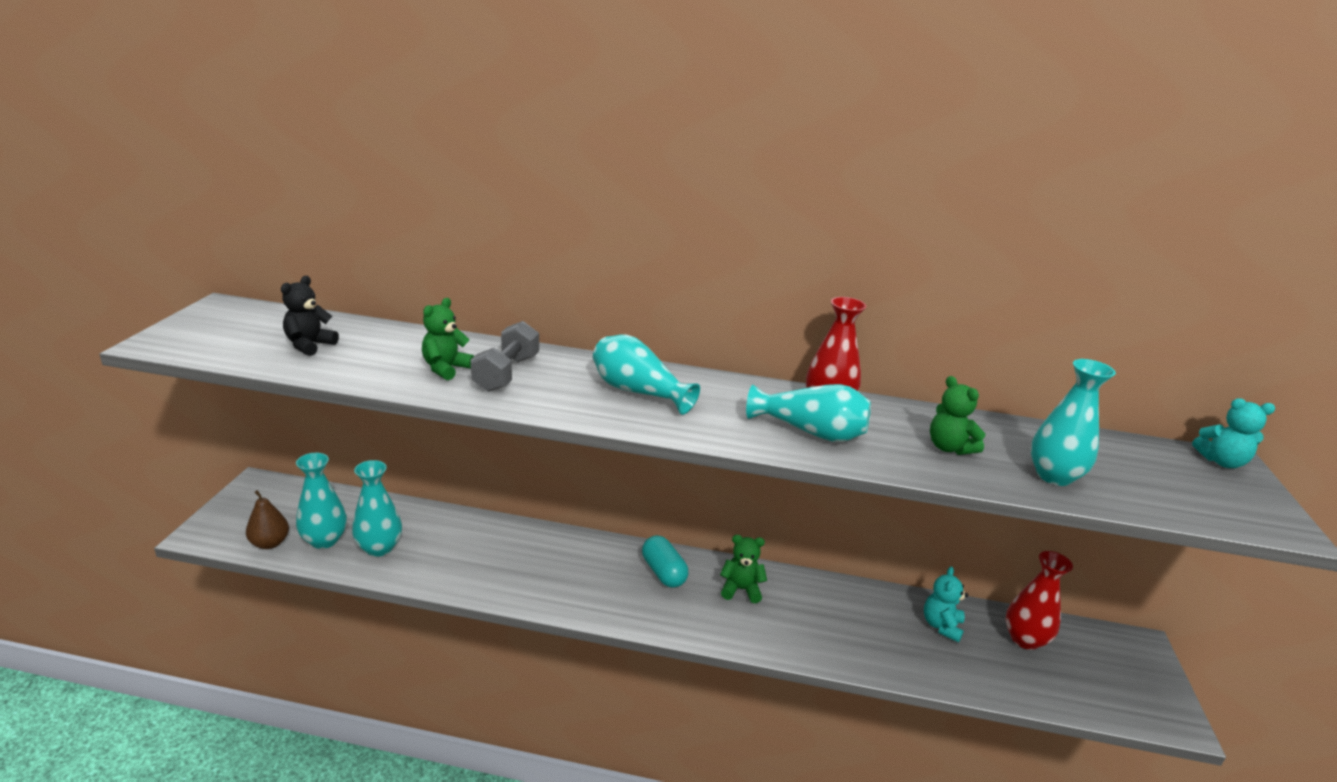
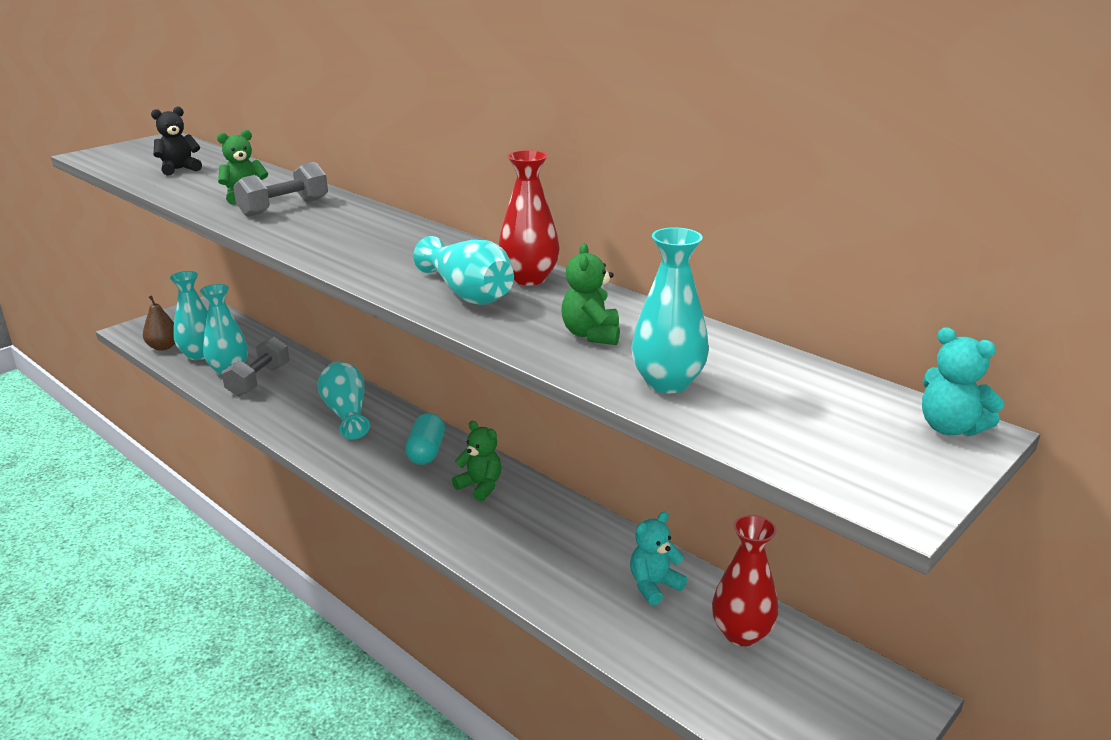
camera: 35 degrees right, 0 degrees up
turquoise vase [593,335,700,415] -> turquoise vase moved to [318,362,370,440]
none -> grey dumbbell [222,337,289,396]

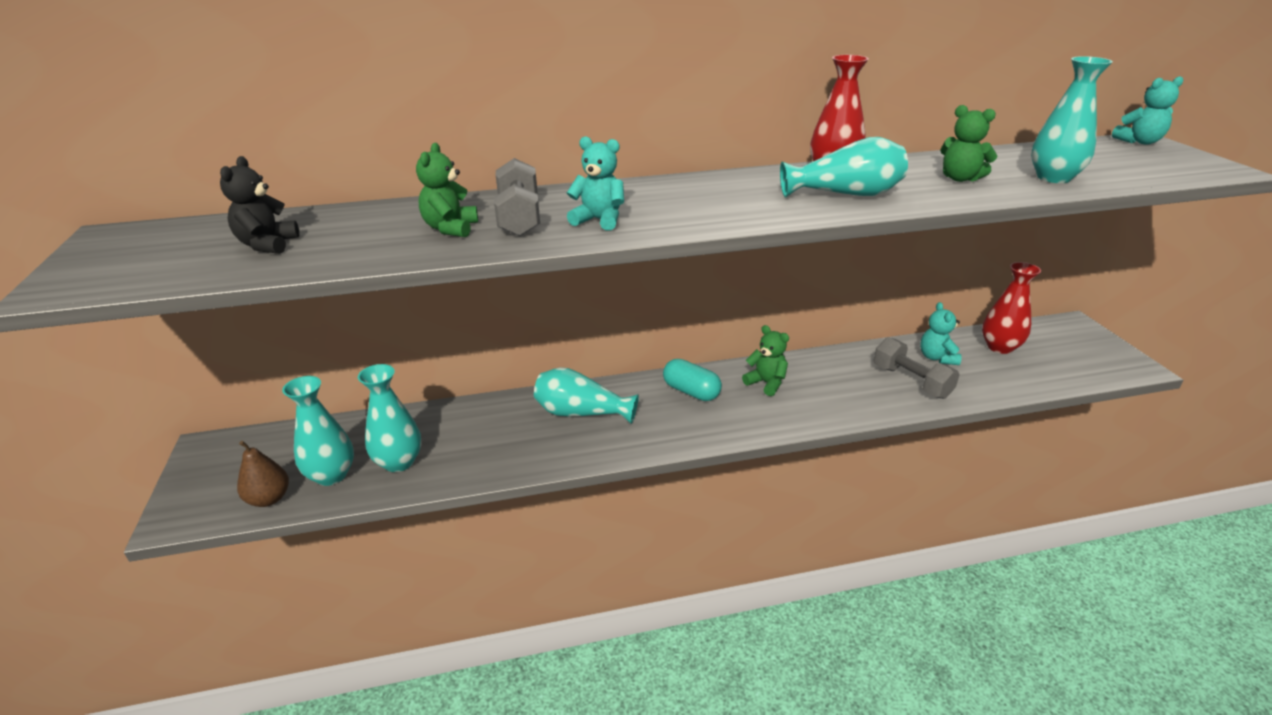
camera: 55 degrees left, 5 degrees up
grey dumbbell [222,337,289,396] -> grey dumbbell moved to [873,337,960,399]
green teddy bear [452,421,502,501] -> green teddy bear turned 60 degrees clockwise [742,325,789,396]
none -> turquoise teddy bear [567,136,624,231]

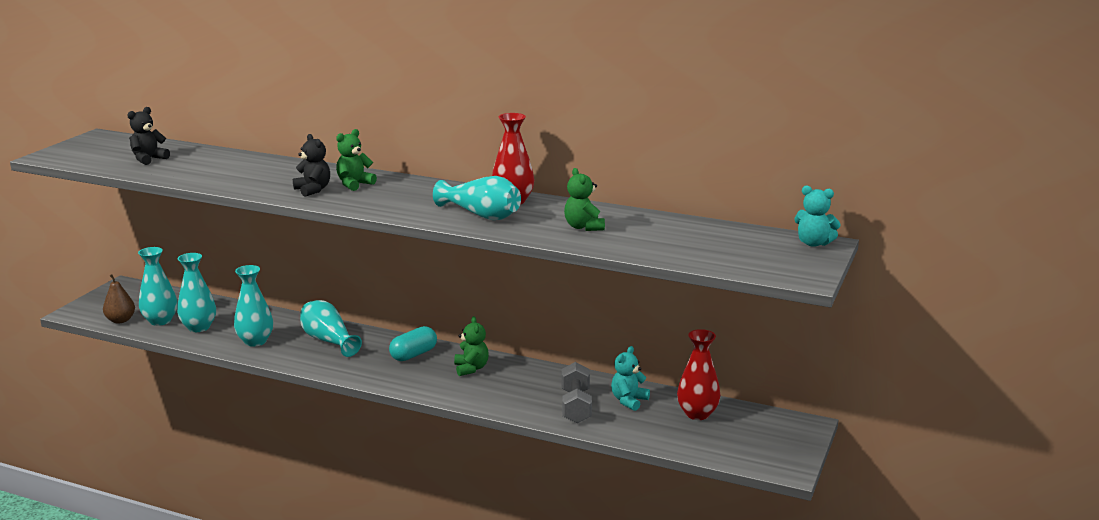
camera: 35 degrees right, 10 degrees down
green teddy bear [416,143,478,237] -> green teddy bear moved to [336,129,377,191]
grey dumbbell [494,158,540,236] -> none
turquoise teddy bear [567,136,624,231] -> black teddy bear [293,134,330,197]
turquoise capsule [663,359,722,401] -> turquoise capsule turned 60 degrees clockwise [389,326,437,361]
turquoise vase [1031,56,1113,183] -> turquoise vase moved to [234,265,273,347]

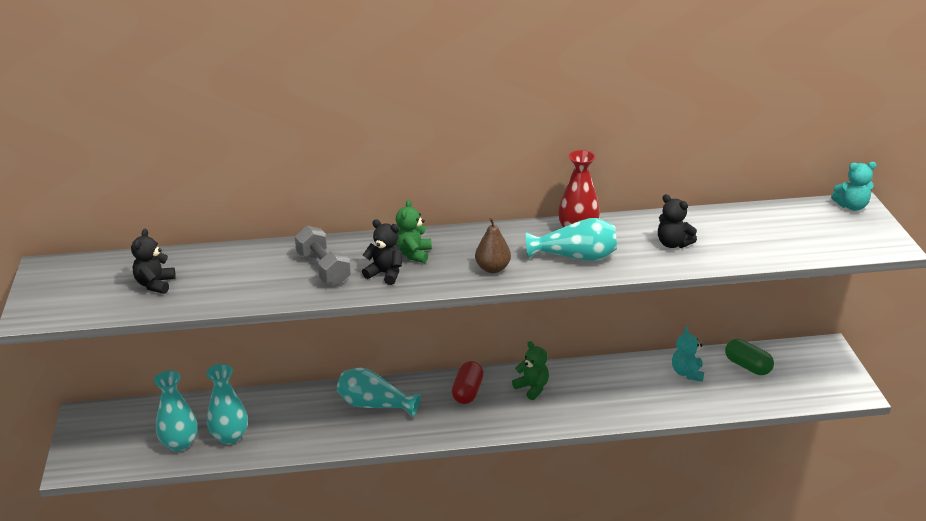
camera: 30 degrees left, 10 degrees up
brown pear [103,274,135,323] -> brown pear moved to [475,218,511,273]
turquoise vase [234,265,273,347] -> none
turquoise capsule [389,326,437,361] -> red capsule [452,361,484,404]
grey dumbbell [561,362,592,423] -> grey dumbbell moved to [295,226,351,285]
green teddy bear [564,168,605,231] -> black teddy bear [658,194,697,248]
red vase [677,329,720,420] -> green capsule [725,339,774,375]

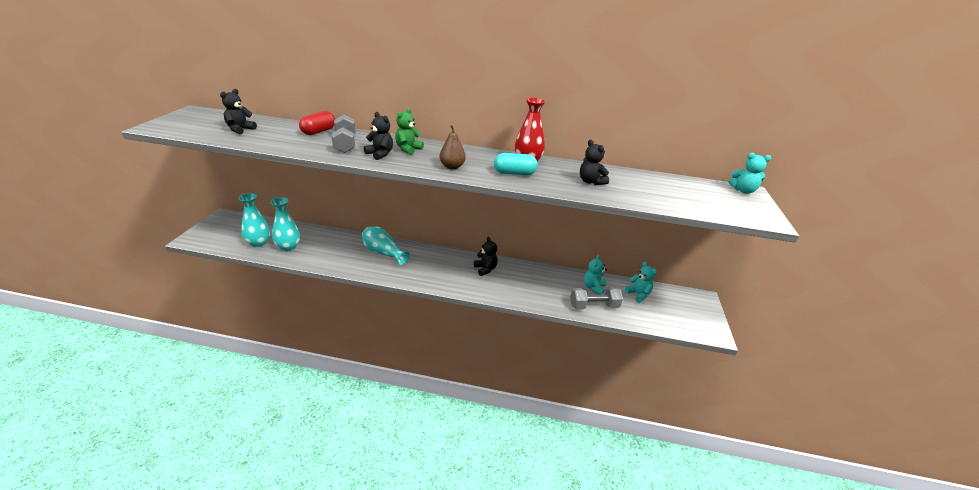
camera: 15 degrees right, 0 degrees up
red capsule [452,361,484,404] -> red capsule moved to [299,111,335,135]
green teddy bear [512,341,549,400] -> black teddy bear [474,237,498,276]
turquoise vase [526,218,617,261] -> turquoise capsule [494,153,538,175]
green capsule [725,339,774,375] -> turquoise teddy bear [625,261,657,303]
none -> grey dumbbell [570,287,623,309]

